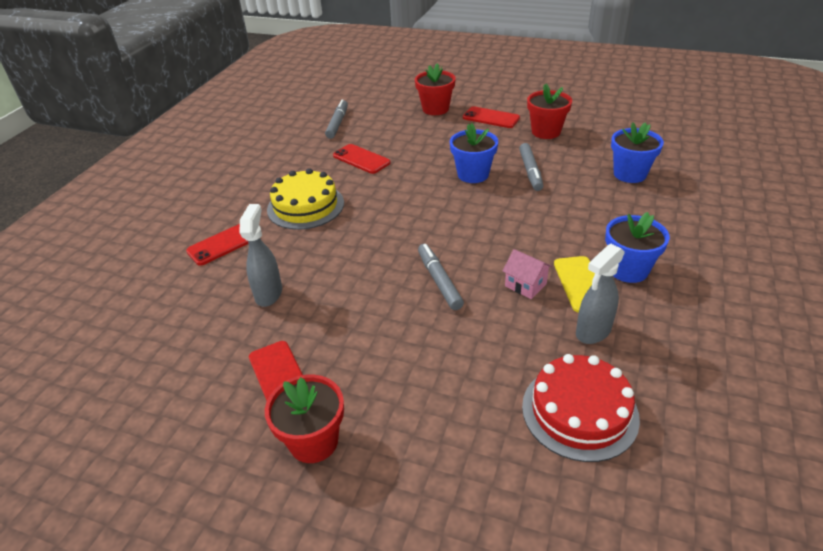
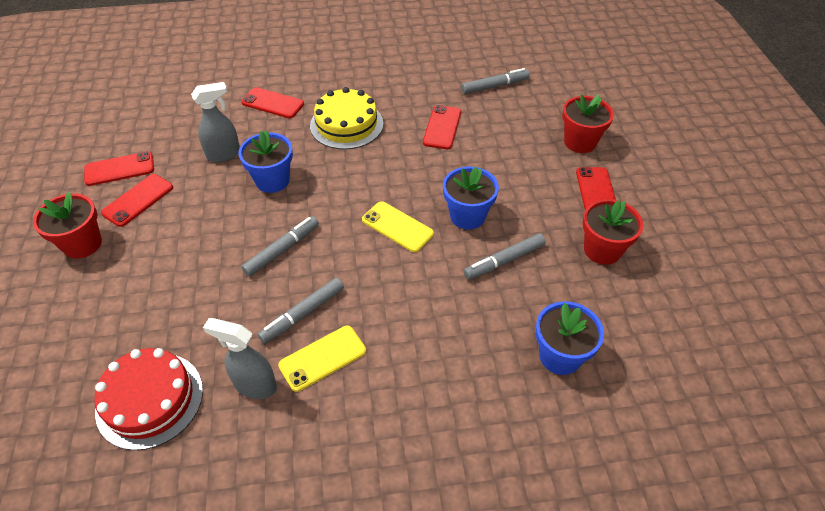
camera: 60 degrees right, 10 degrees up
pink house [503,249,552,299] -> grey marker [258,278,344,343]
blue flower pot [605,212,670,283] -> blue flower pot moved to [238,130,293,193]
none -> red phone [84,152,154,186]
none -> yellow phone [362,201,434,252]

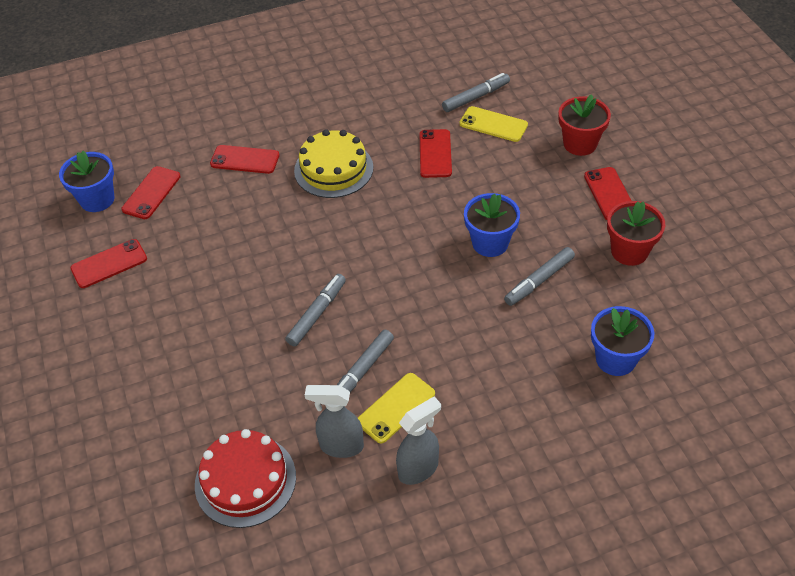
camera: 10 degrees left, 0 degrees up
red flower pot [33,192,102,259] -> none
red phone [101,174,173,227] -> red phone moved to [121,166,181,219]
grey spray bottle [191,82,240,162] -> grey spray bottle moved to [396,397,441,485]
blue flower pot [238,130,293,193] -> blue flower pot moved to [59,151,114,212]
yellow phone [362,201,434,252] -> yellow phone moved to [460,106,528,142]

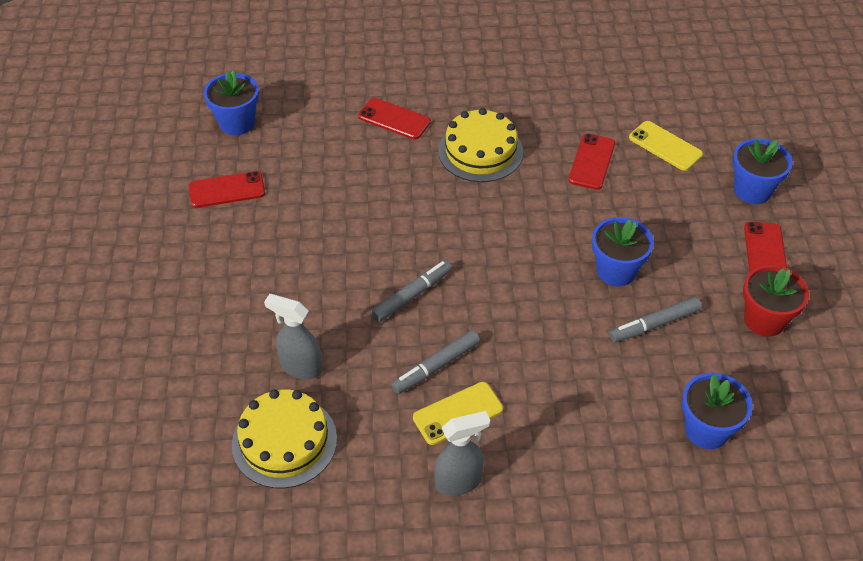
camera: 15 degrees right, 0 degrees up
red phone [121,166,181,219] -> none
red cake [195,429,296,528] -> yellow cake [232,389,337,489]
grey spray bottle [305,385,364,458] -> grey spray bottle moved to [264,294,322,379]
grey marker [442,73,510,112] -> none
red flower pot [558,94,611,156] -> blue flower pot [733,138,793,204]

